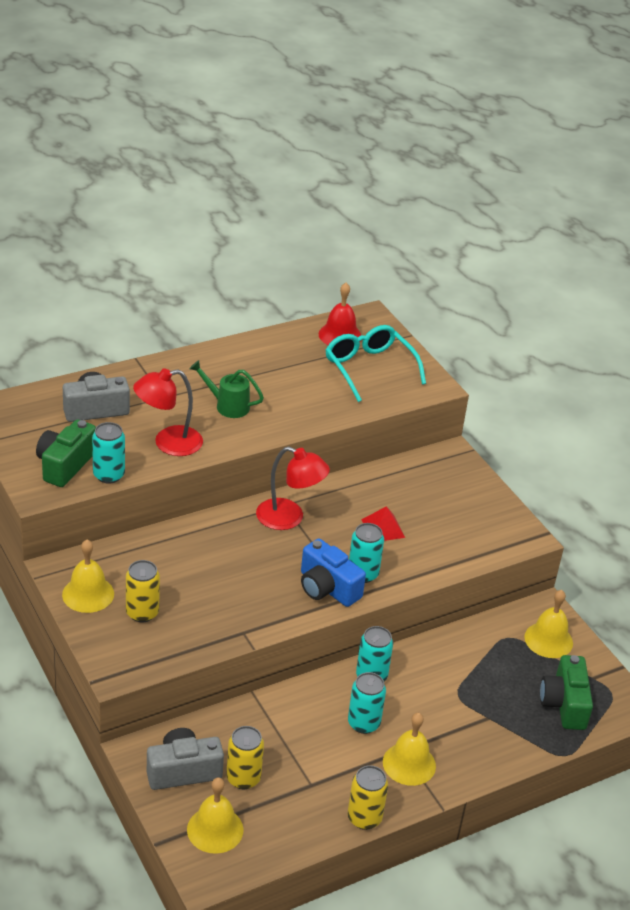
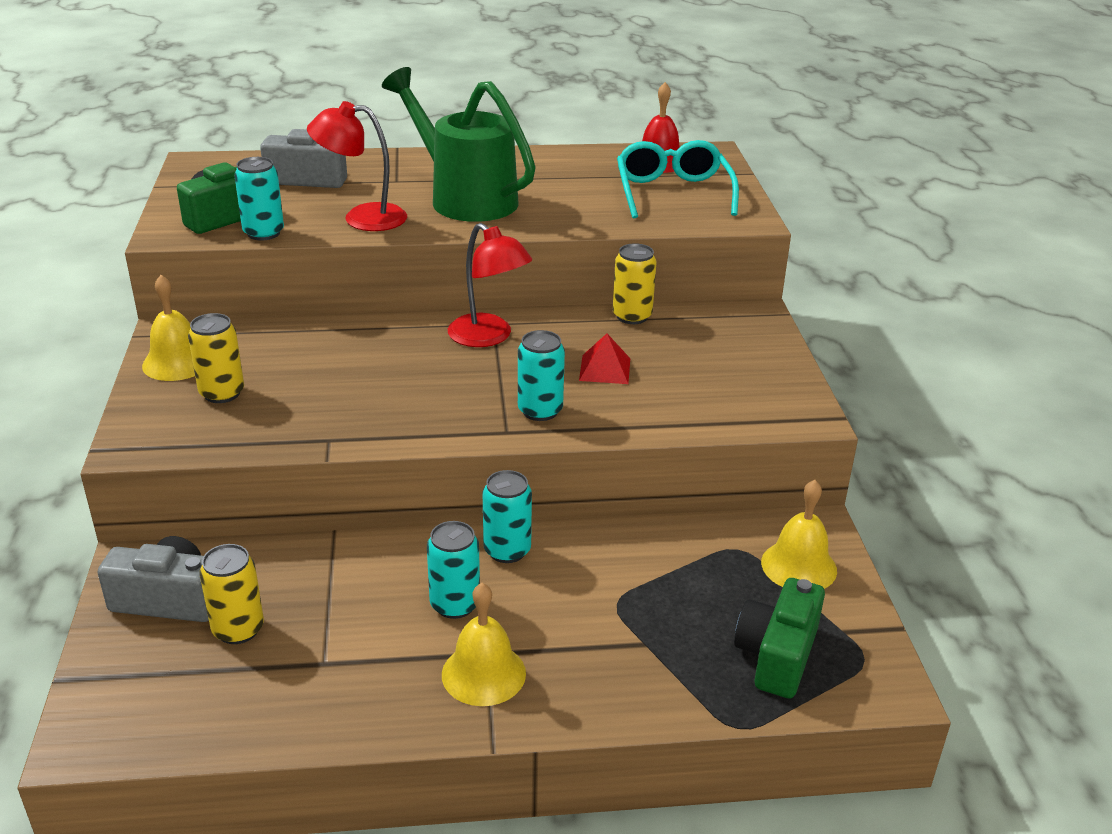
camera: 25 degrees right, 5 degrees down
yellow bell [187,778,244,854] -> none
green watering can [189,360,264,418] -> green watering can [382,67,536,222], size x2.00
blue camera [301,539,366,607] -> none
yellow can [348,765,388,830] -> yellow can moved to [613,243,657,324]

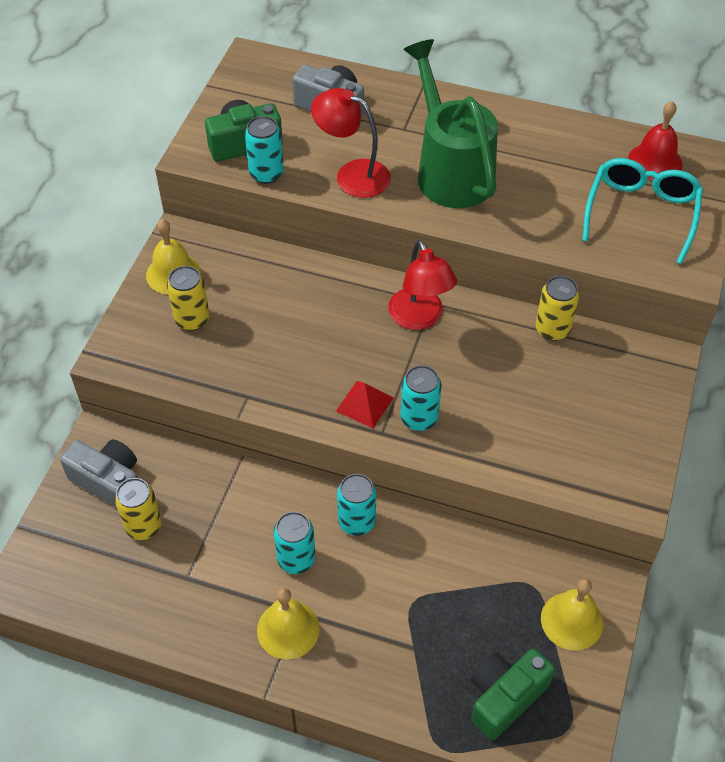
camera: 25 degrees right, 20 degrees up
red pyramid [579,334,630,384] -> red pyramid moved to [336,381,393,428]

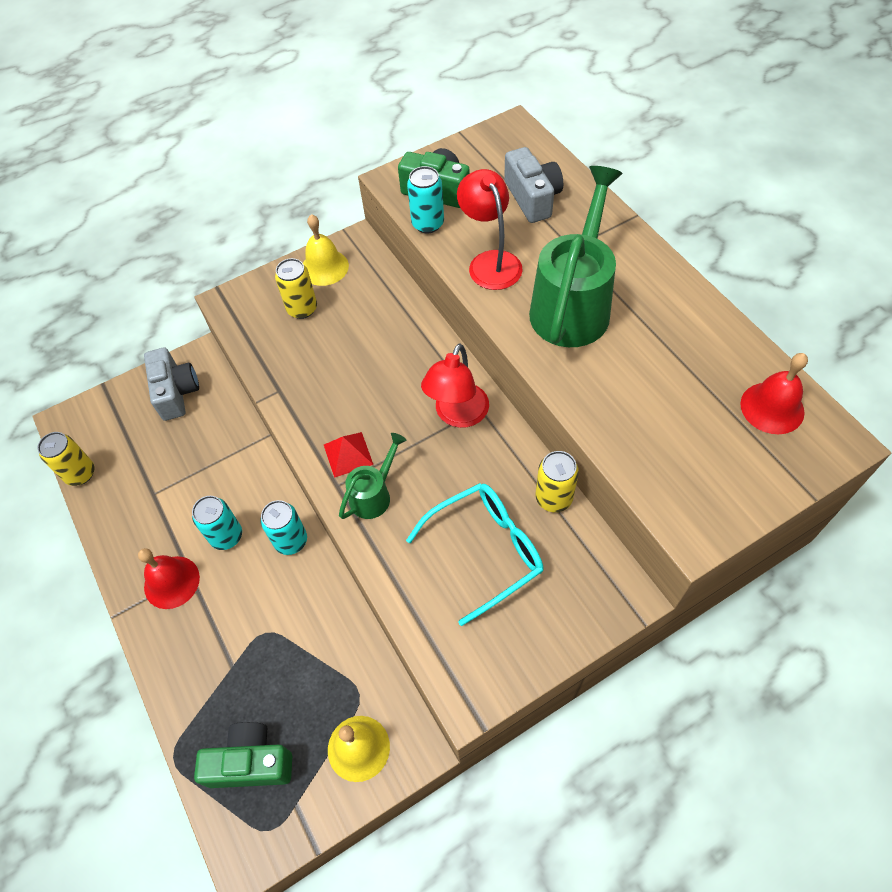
camera: 45 degrees right, 5 degrees up
yellow can [115,478,162,540] -> yellow can moved to [37,432,95,486]
yellow bell [257,588,320,660] -> red bell [138,548,200,609]
turquoise can [400,365,442,431] -> green watering can [339,433,406,519]
turquoise glasses [582,158,703,264] -> turquoise glasses moved to [406,483,544,626]

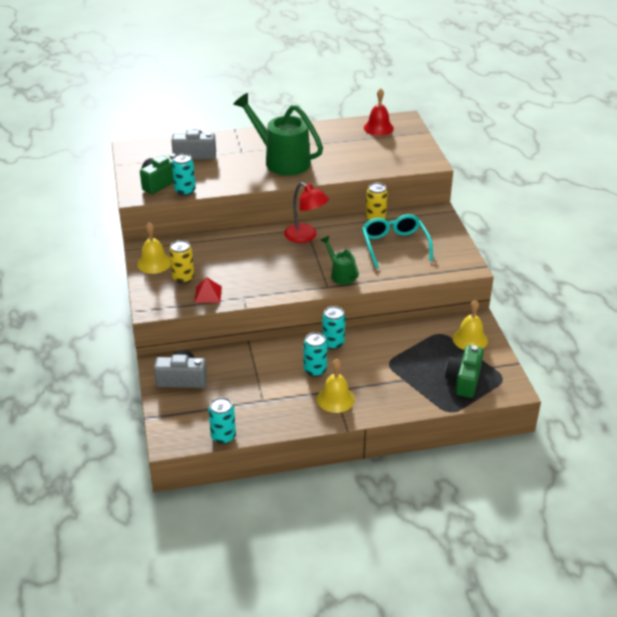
camera: 75 degrees left, 20 degrees down
yellow can [37,432,95,486] -> turquoise can [208,397,236,444]
red bell [138,548,200,609] -> yellow bell [317,359,355,413]
red pyramid [324,432,374,478] -> red pyramid moved to [194,277,222,303]
red lamp [457,169,523,290] -> none

